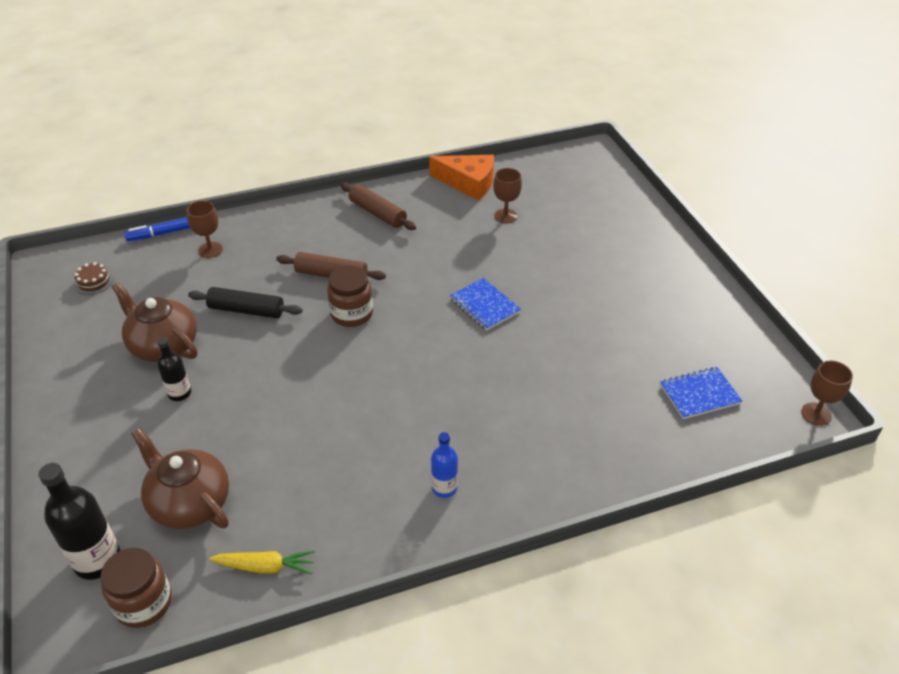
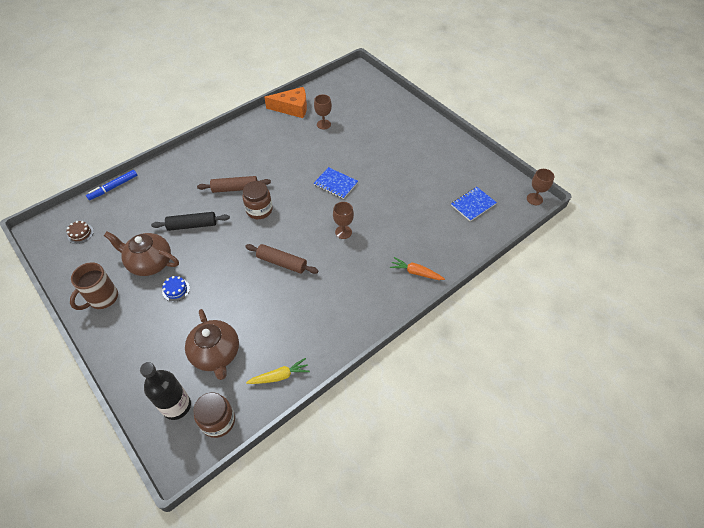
camera: 20 degrees left, 10 degrees up
brown teapot [132,428,229,529] -> brown teapot turned 135 degrees counterclockwise [185,309,239,380]
black bottle [157,337,191,401] -> blue cake [162,276,190,302]
brown goblet [187,201,223,258] -> brown goblet moved to [333,202,354,239]
brown rolling pin [341,183,416,230] -> brown rolling pin moved to [245,244,318,274]
blue bottle [431,432,458,498] -> none
none -> brown mug [70,262,118,310]
none -> orange carrot [390,257,445,280]

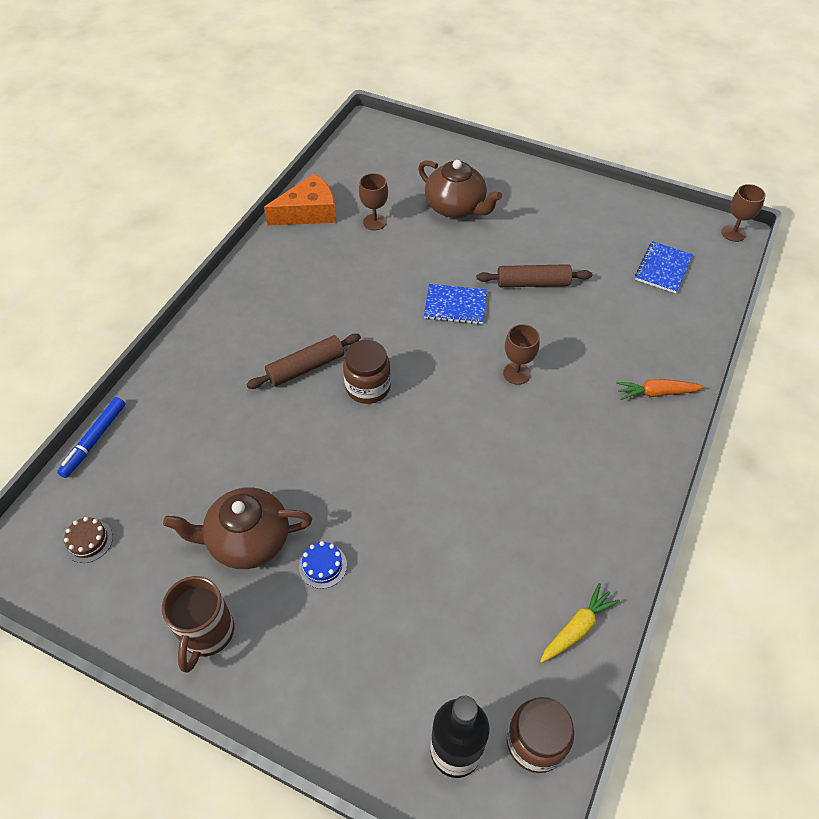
camera: 25 degrees left, 0 degrees up
black rolling pin [151,212,230,231] -> none
brown teapot [185,309,239,380] -> brown teapot moved to [418,160,502,218]
brown rolling pin [245,244,318,274] -> brown rolling pin moved to [477,264,592,287]

